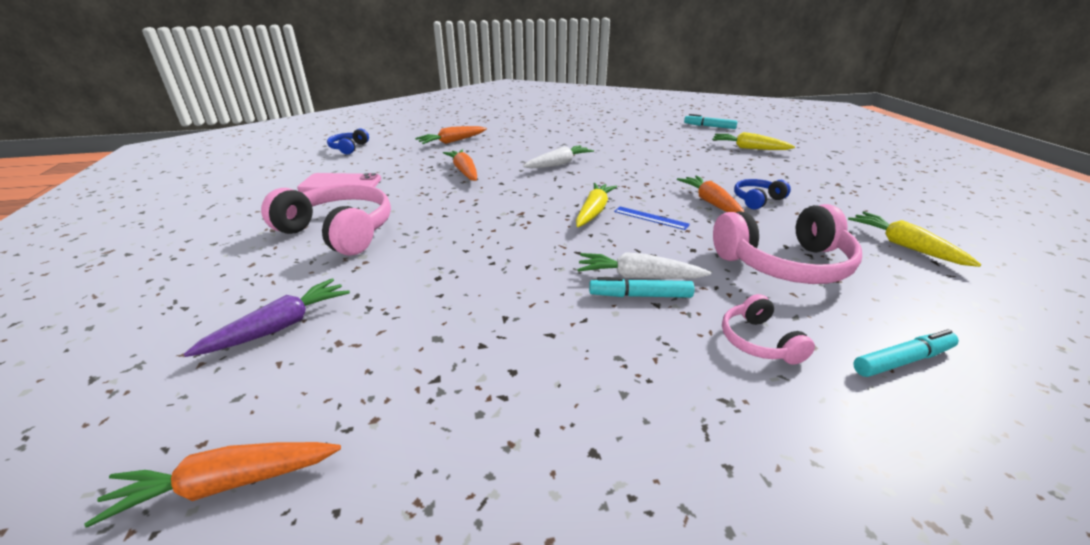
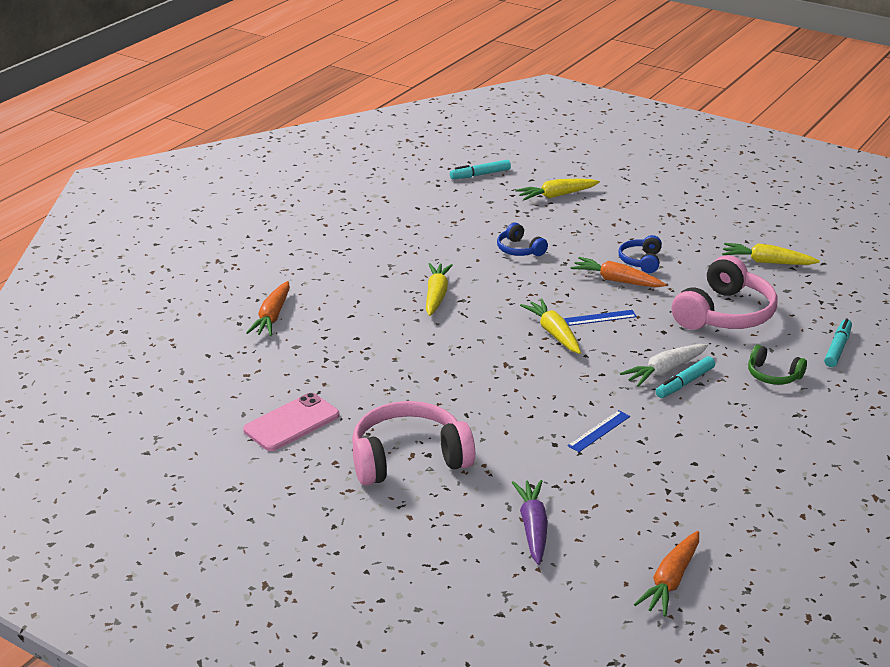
camera: 45 degrees left, 0 degrees up
blue headphones [327,128,369,154] -> blue headphones moved to [497,223,548,256]
orange carrot [443,149,477,181] -> none
white carrot [523,145,594,168] -> yellow carrot [426,263,453,316]
pink headphones [722,294,815,365] -> green headphones [748,345,807,385]
none -> blue ruler [567,410,630,452]

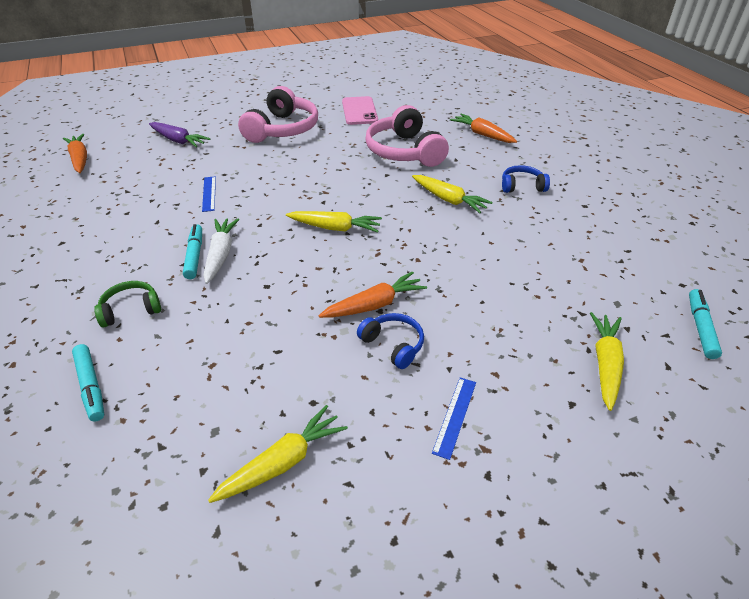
camera: 125 degrees right, 10 degrees up
blue headphones [497,223,548,256] -> blue headphones moved to [502,165,550,193]
blue ruler [564,310,637,326] -> blue ruler moved to [432,377,476,460]
pink headphones [672,255,777,330] -> pink headphones moved to [366,105,449,167]

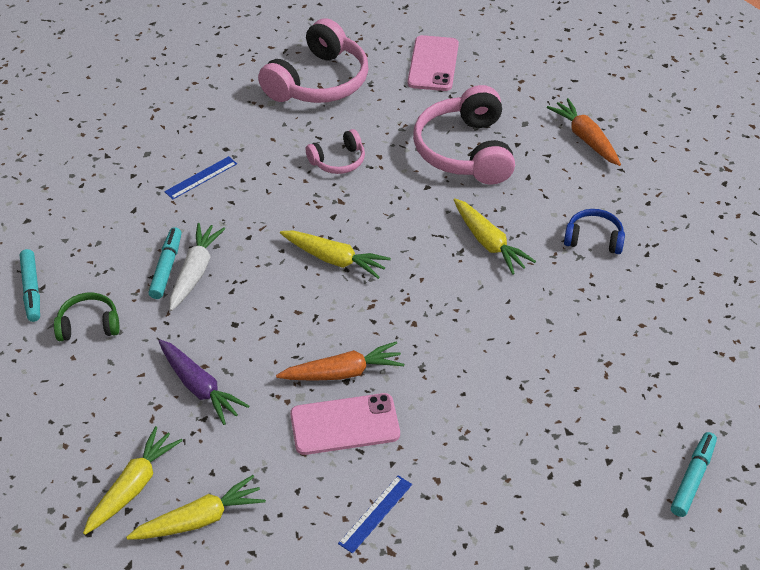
camera: 15 degrees right, 5 degrees up
orange carrot [63,134,87,173] -> none
turquoise marker [72,344,105,422] -> turquoise marker moved to [20,249,40,322]
purple carrot [149,122,211,148] -> purple carrot moved to [159,340,249,425]
blue ruler [202,176,216,212] -> blue ruler turned 45 degrees clockwise [164,156,237,200]
blue headphones [357,313,424,369] -> pink phone [290,393,400,455]
yellow carrot [590,312,624,411] -> yellow carrot moved to [83,426,183,535]
none -> pink headphones [306,129,365,174]

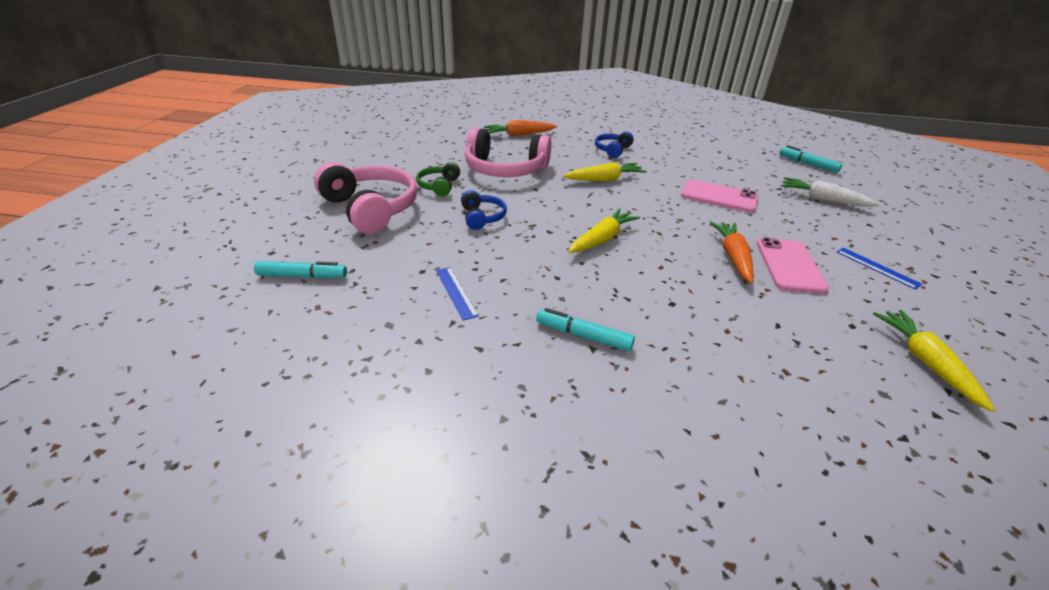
camera: 75 degrees left, 10 degrees down
turquoise marker [20,249,40,322] -> turquoise marker moved to [254,261,347,279]
green headphones [54,293,120,341] -> green headphones moved to [416,162,460,197]
yellow carrot [83,426,183,535] -> none
purple carrot [159,340,249,425] -> none
white carrot [170,223,226,311] -> white carrot moved to [781,177,880,207]
pink headphones [306,129,365,174] -> blue headphones [461,190,507,230]
pink phone [407,35,459,91] -> pink phone moved to [681,179,759,213]

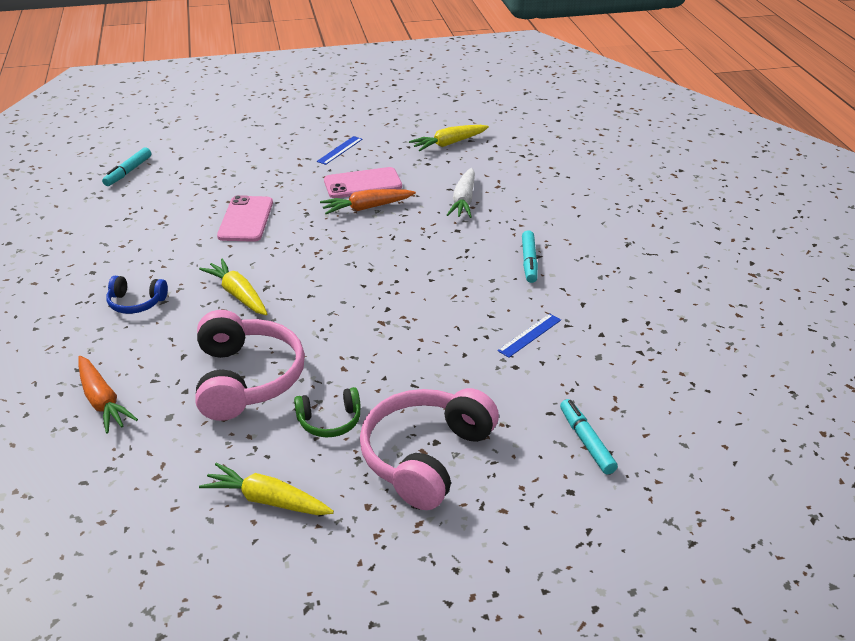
camera: 110 degrees left, 0 degrees up
blue headphones [461,190,507,230] -> none
yellow carrot [568,209,640,253] -> yellow carrot moved to [199,463,334,515]
white carrot [781,177,880,207] -> white carrot moved to [447,168,475,218]

